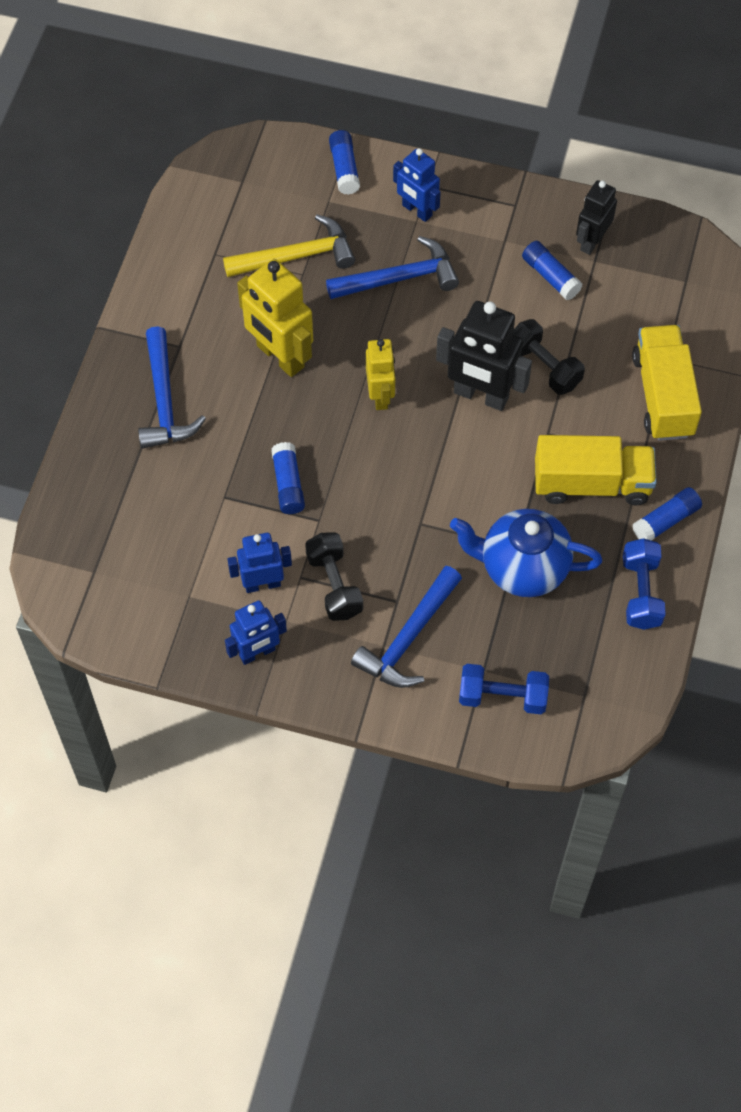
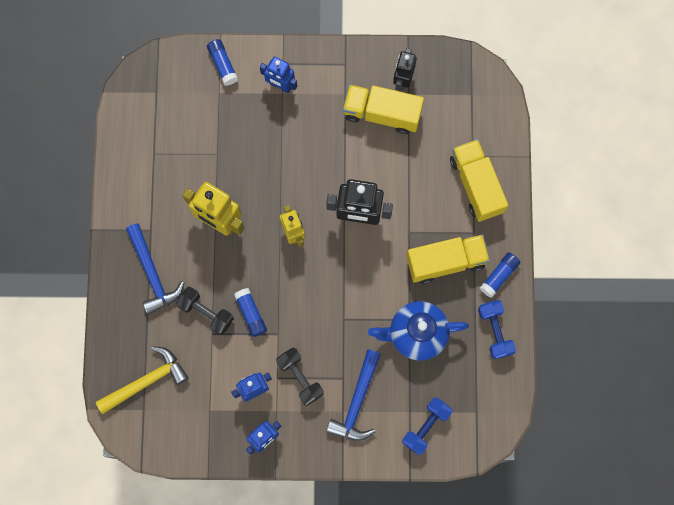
camera: 15 degrees left, 15 degrees up
yellow hammer [223,214,355,277] -> yellow hammer moved to [96,346,189,414]
blue hammer [326,236,459,299] -> none
blue dumbbell [459,664,549,714] -> blue dumbbell turned 45 degrees counterclockwise [402,397,452,455]
black dumbbell [513,319,585,395] -> black dumbbell moved to [176,287,234,335]
blue glue stick [522,241,582,300] -> yellow truck [343,85,424,134]

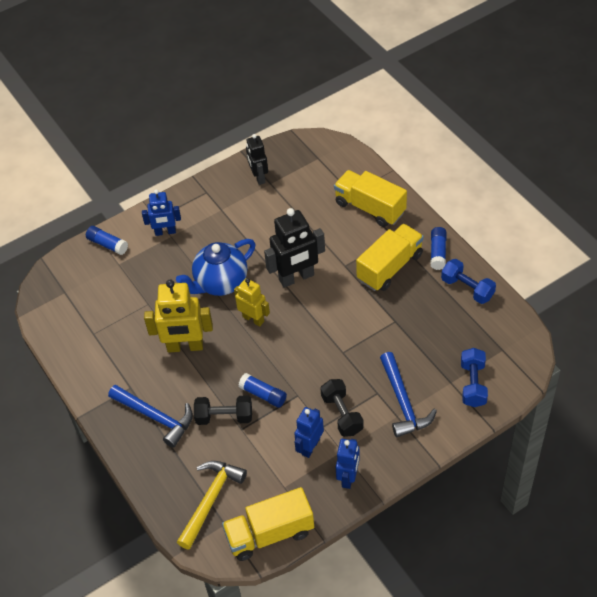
camera: 30 degrees left, 25 degrees down
black dumbbell [276,348,324,406] -> black dumbbell turned 45 degrees clockwise [320,379,363,437]
yellow truck [343,85,424,134] -> yellow truck moved to [222,487,314,561]
blue teapot [368,301,469,361] -> blue teapot moved to [176,239,255,296]

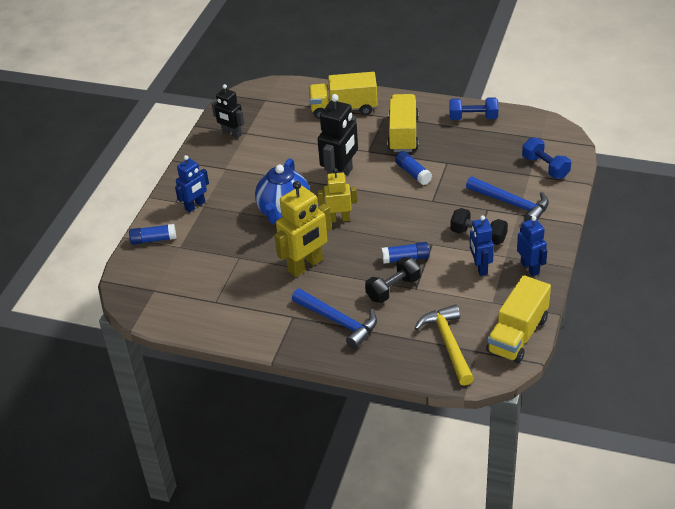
camera: 40 degrees left, 10 degrees down
blue hammer [108,385,193,448] -> blue hammer turned 45 degrees clockwise [292,289,377,349]
blue glue stick [431,227,447,270] -> blue glue stick moved to [395,151,432,185]

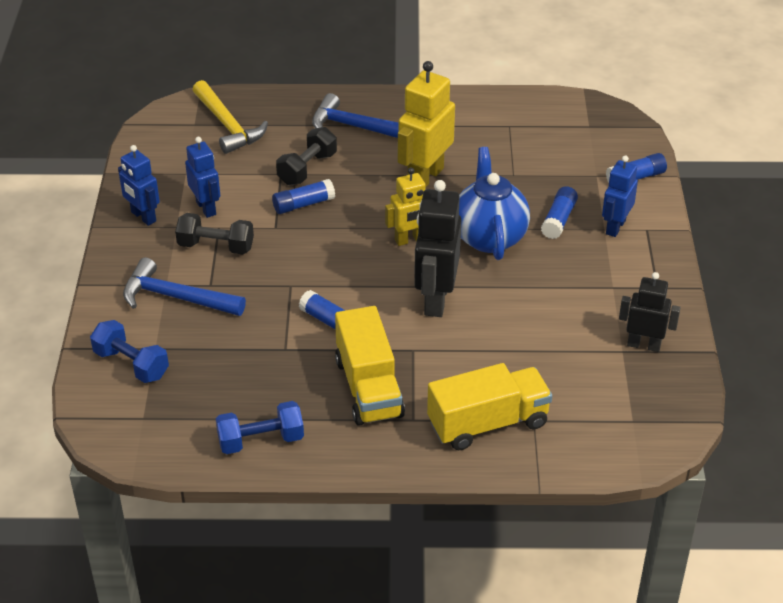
camera: 160 degrees right, 0 degrees up
yellow truck [486,275,551,363] -> none
none -> blue glue stick [541,186,578,239]

